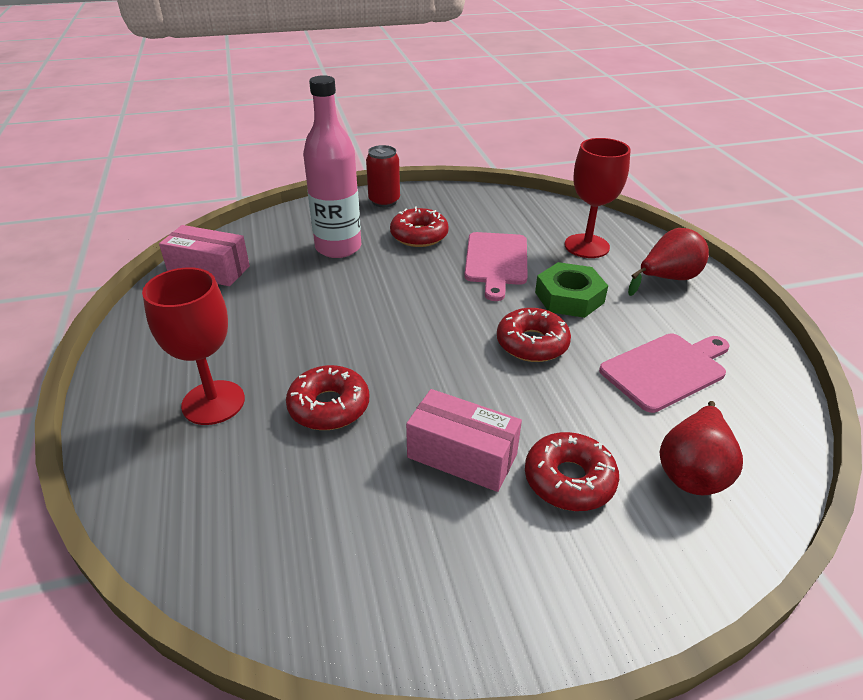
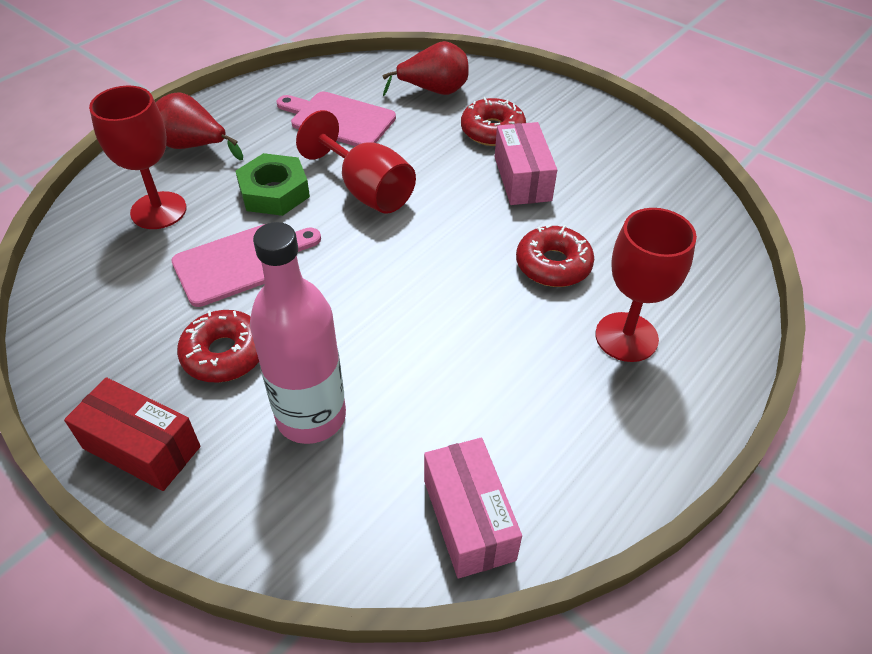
camera: 125 degrees left, 10 degrees up
red can [366,145,400,207] -> red box [64,377,201,491]
red donut [497,308,571,362] -> red goblet [296,110,416,214]

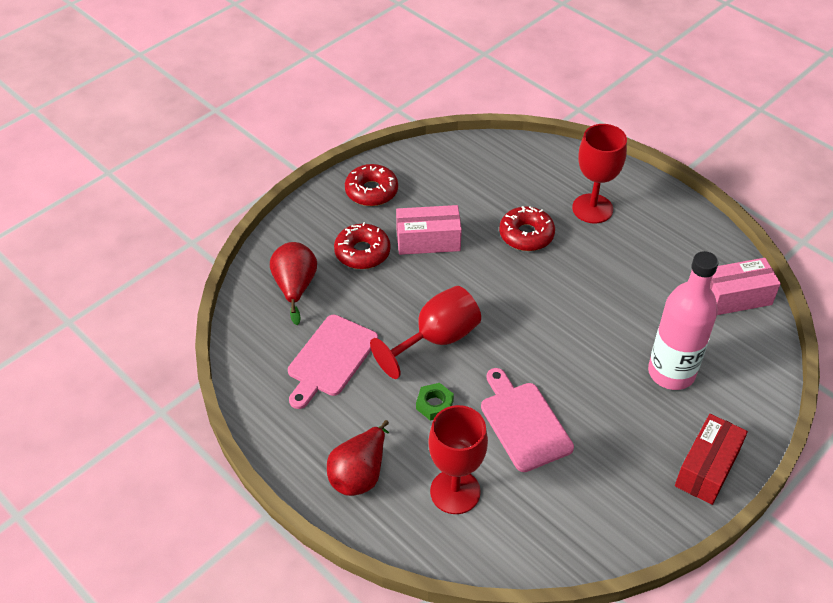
camera: 85 degrees left, 0 degrees up
red donut [177,310,259,383] -> red donut moved to [345,164,398,206]
green nut [235,153,310,216] -> green nut [416,383,454,421], size x0.59

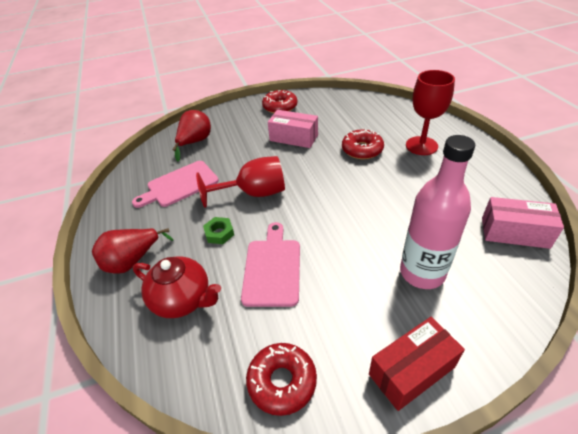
camera: 30 degrees right, 5 degrees down
red donut [334,222,391,269] -> red donut moved to [246,343,317,416]
red goblet [428,405,488,514] -> red teapot [133,256,221,318]

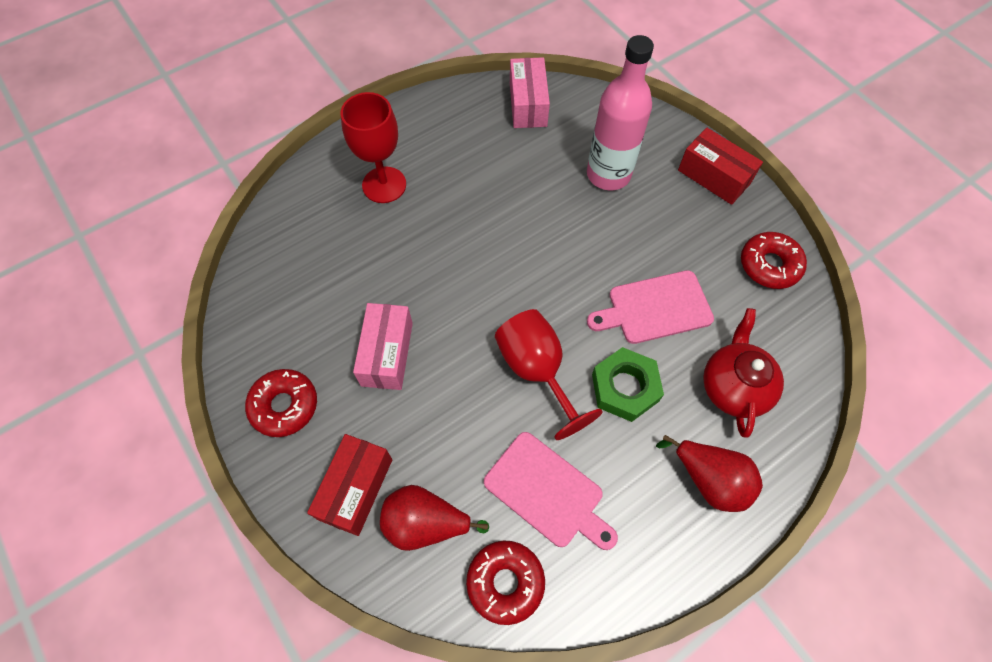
camera: 110 degrees left, 20 degrees up
green nut [203,217,234,244] -> green nut [592,347,664,422], size x1.68
red donut [342,129,384,159] -> red donut moved to [466,541,545,625]
none -> red box [307,434,392,536]

